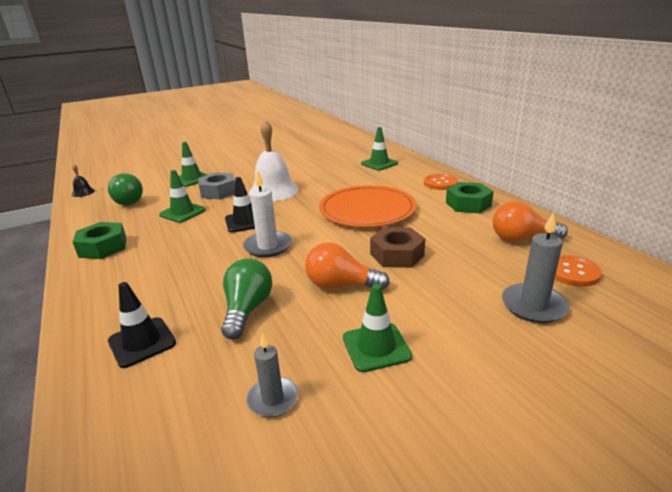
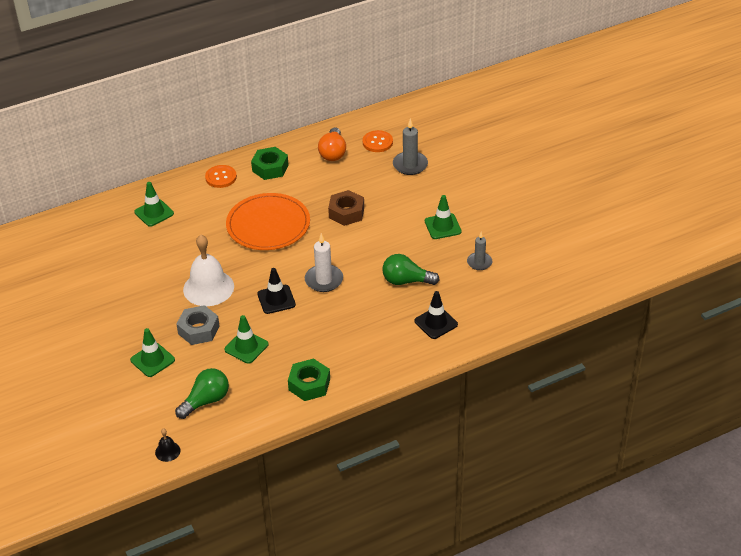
camera: 90 degrees left, 15 degrees up
orange light bulb [305,242,390,290] -> none

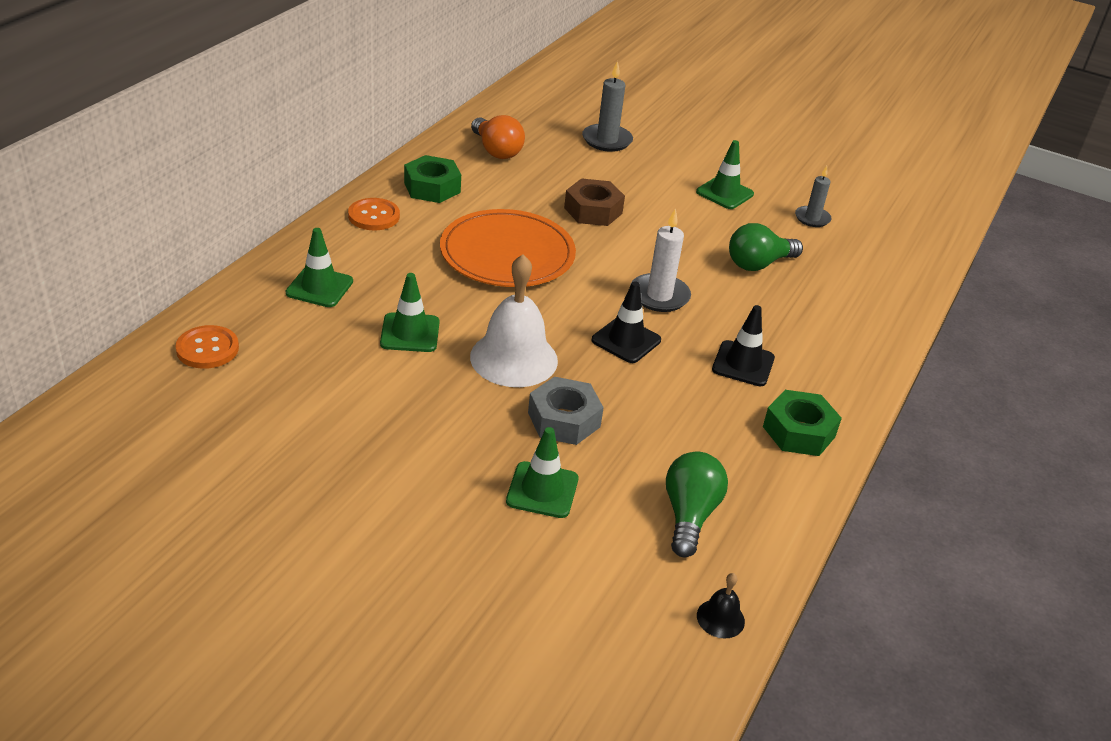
camera: 40 degrees left, 5 degrees down
green traffic cone [224,315,269,364] -> green traffic cone moved to [380,273,440,352]
orange button [363,130,393,152] -> orange button moved to [175,325,239,369]
black traffic cone [414,291,458,339] -> black traffic cone moved to [712,305,775,386]

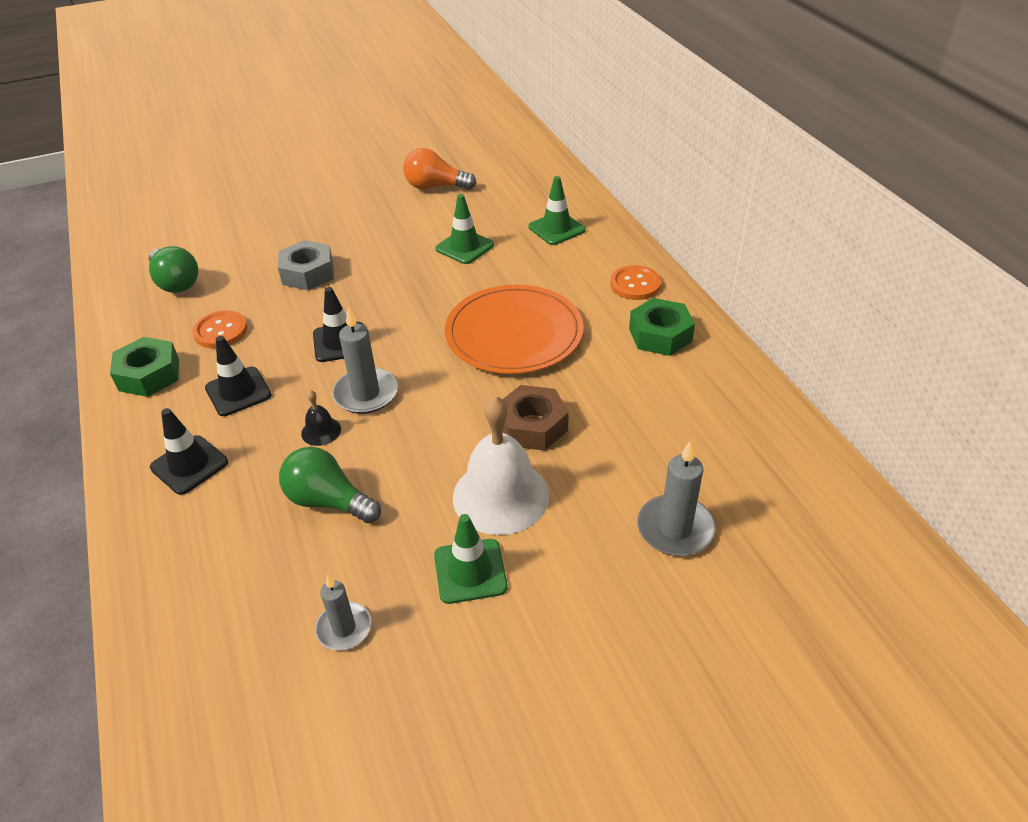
camera: 135 degrees right, 5 degrees up
orange button [175,325,239,369] -> orange button moved to [192,310,247,348]
white bell [470,254,558,387] -> white bell moved to [453,396,549,535]
orange light bulb [471,115,525,159] -> orange light bulb moved to [403,148,476,190]
green traffic cone [506,427,578,518] -> none
white candle [630,208,691,312] -> grey candle [332,307,398,414]
black bell [697,573,745,638] -> black bell moved to [301,390,341,446]
green light bulb [729,223,803,271] -> green light bulb turned 75 degrees counterclockwise [279,447,381,523]
none -> black traffic cone [150,408,228,495]

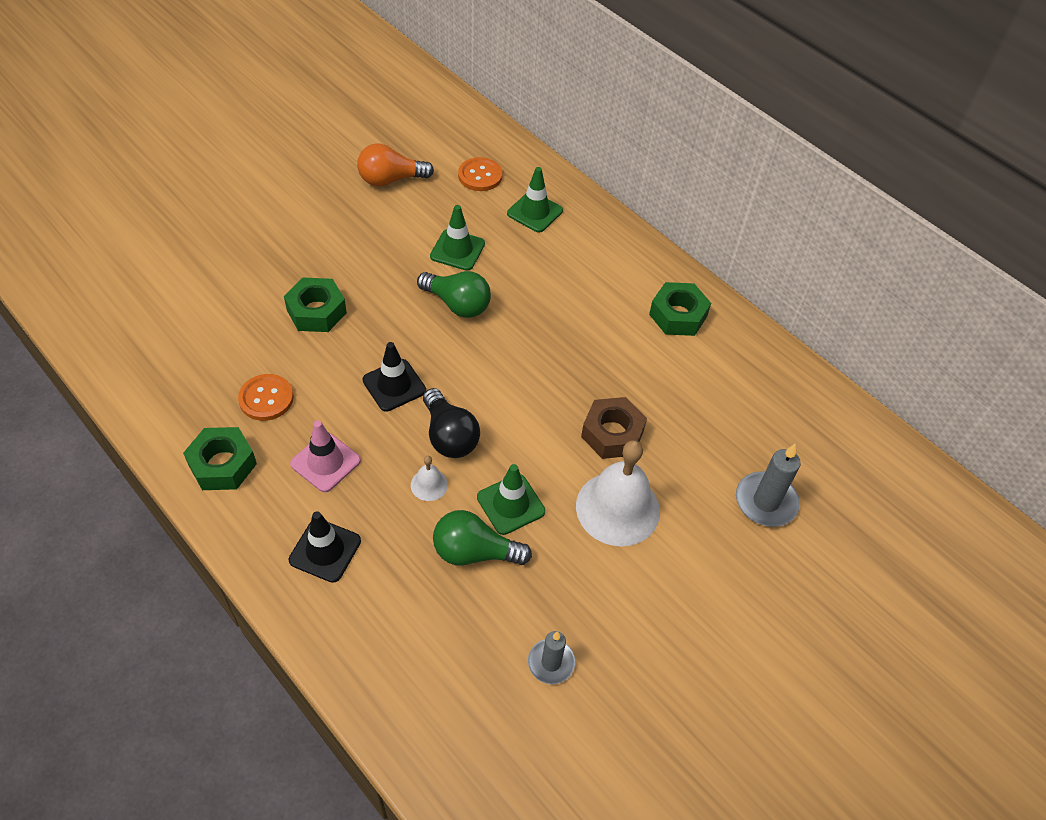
camera: 25 degrees left, 10 degrees up
green light bulb [149,246,198,293] -> green light bulb moved to [417,271,491,318]
black traffic cone [205,336,272,416] -> pink traffic cone [290,420,361,492]
grey nut [278,240,334,290] -> green nut [284,278,347,332]
black bell [301,390,341,446] -> white bell [411,456,448,501]
grey candle [332,307,398,414] -> black light bulb [423,388,480,458]
green traffic cone [434,514,507,604] -> green traffic cone moved to [477,464,545,535]
orange plate [445,285,584,374] -> none
orange button [610,265,661,300] -> orange button moved to [458,157,502,191]

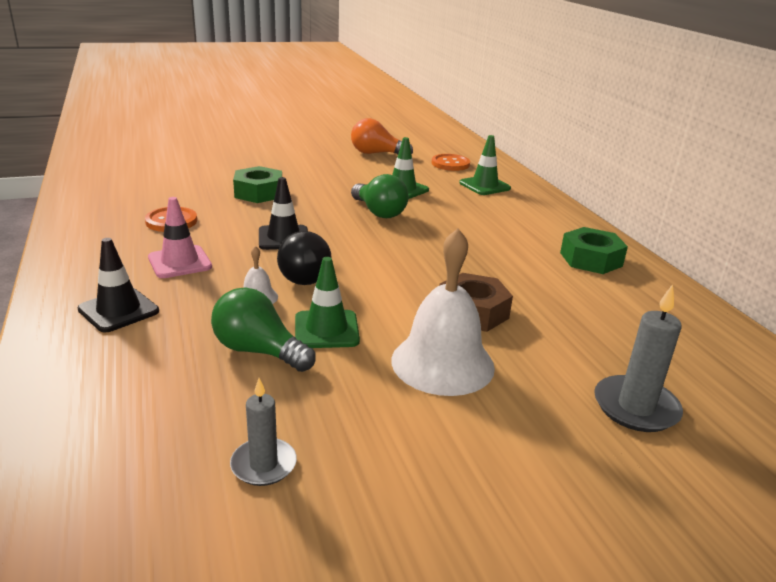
camera: 25 degrees right, 25 degrees down
green nut [183,427,257,490] -> none

